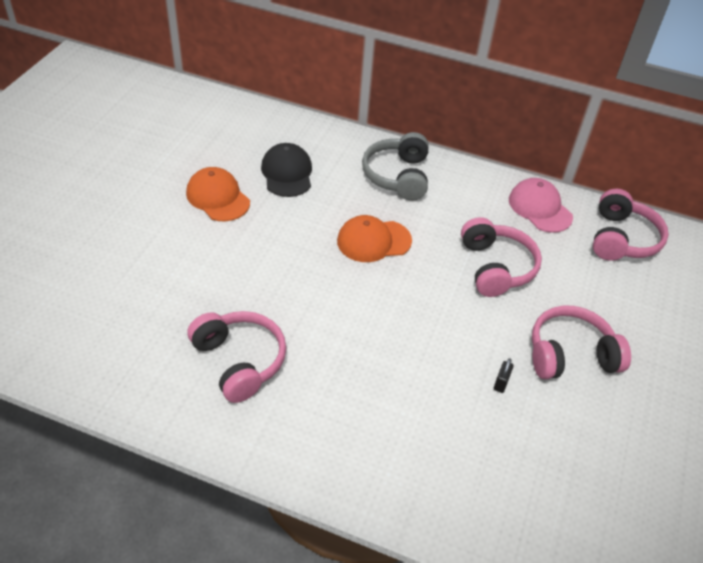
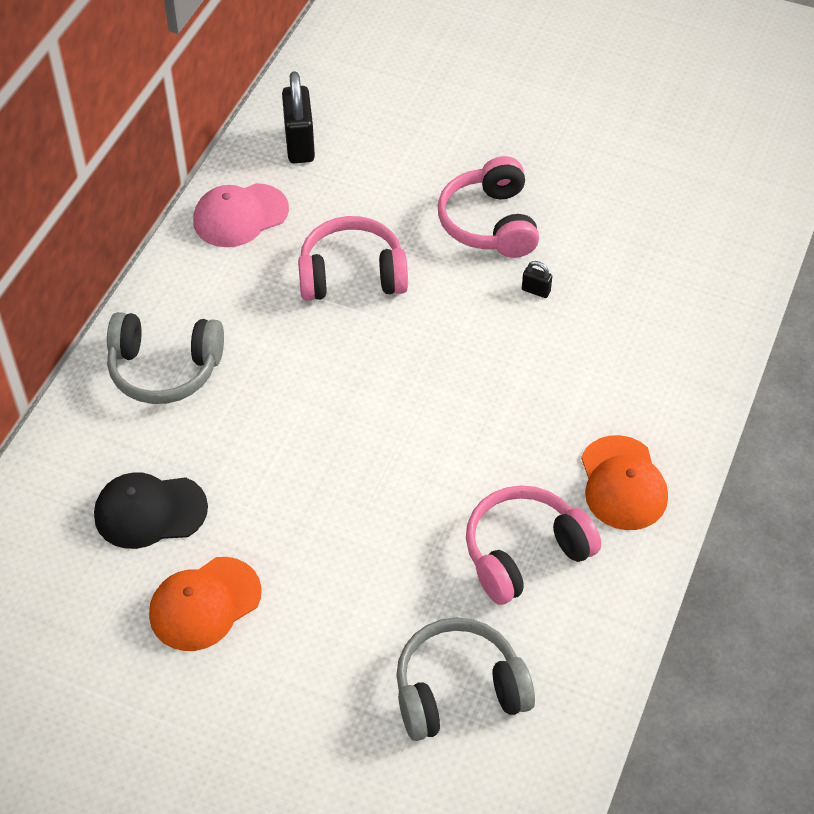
camera: 85 degrees left, 5 degrees up
orange cap [337,215,412,262] -> orange cap moved to [581,435,668,530]
pink headphones [593,189,669,261] -> black padlock [282,71,315,163]
none -> grey headphones [396,618,535,741]

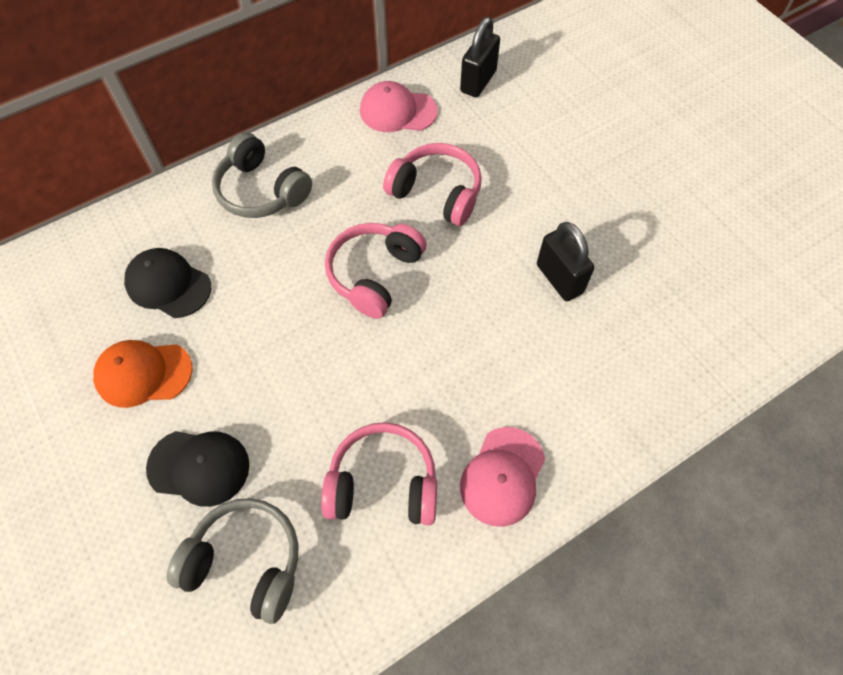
camera: 35 degrees right, 10 degrees up
pink headphones [438,156,539,258] -> pink headphones moved to [325,223,427,319]
black padlock [522,261,552,298] -> black padlock [537,222,594,301], size x2.22
orange cap [581,435,668,530] -> pink cap [460,427,545,527]
none -> black cap [146,431,249,507]

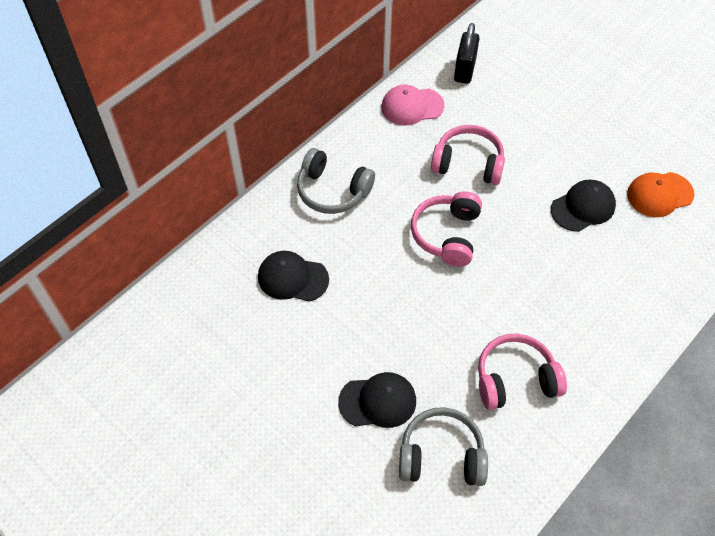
camera: 15 degrees left, 5 degrees down
orange cap [93,340,193,408] -> orange cap moved to [627,172,695,217]
pink cap [460,427,545,527] -> none
black padlock [537,222,594,301] -> black cap [551,180,616,232]

